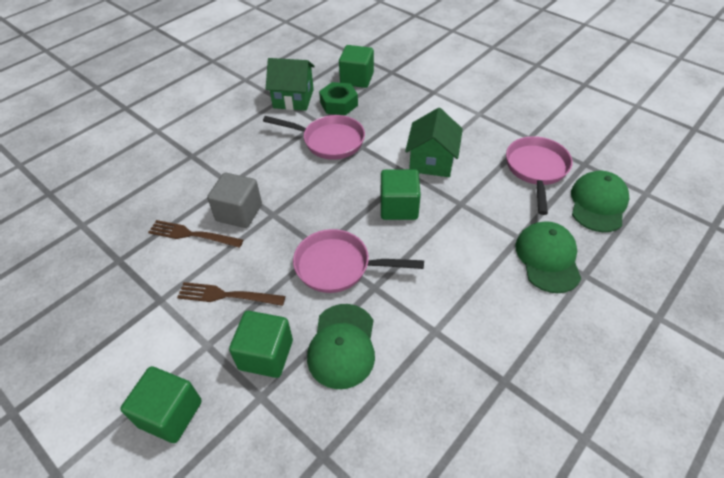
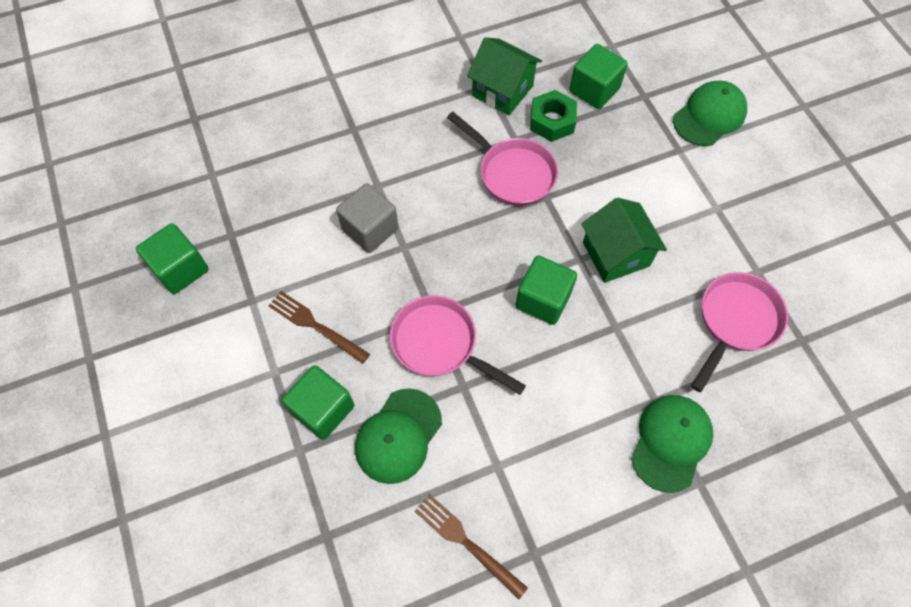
camera: 25 degrees right, 15 degrees up
green cube [120,366,202,443] -> green cube moved to [136,223,209,294]
brown fork [148,220,243,248] -> brown fork moved to [415,494,528,599]
green house [405,108,463,177] -> green house turned 60 degrees counterclockwise [581,198,667,283]
green cap [571,171,629,232] -> green cap moved to [673,80,747,146]

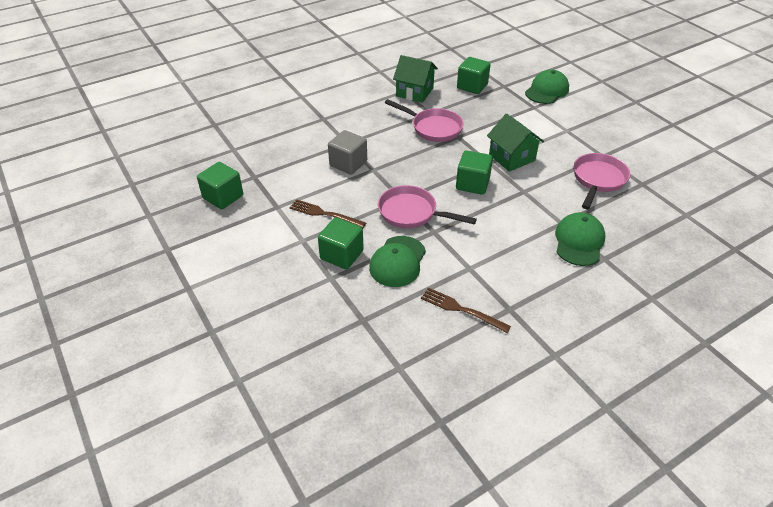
camera: 10 degrees left, 20 degrees down
green nut [530,90,577,142] -> none

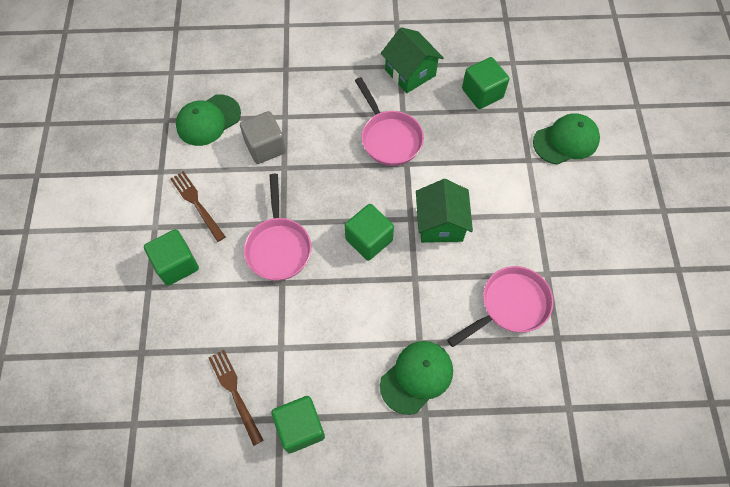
camera: 30 degrees right, 20 degrees up
green cube [197,162,243,209] -> green cube moved to [271,396,325,453]
green cap [369,236,426,287] -> green cap moved to [176,94,241,146]
pink pan [378,185,477,228] -> pink pan turned 150 degrees counterclockwise [244,174,312,281]

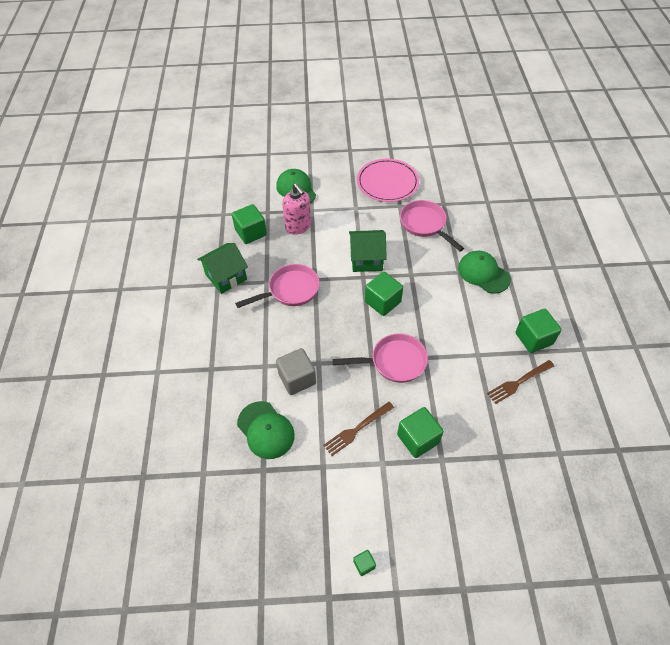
camera: 90 degrees left, 10 degrees down
none -> pink soap dispenser [282,183,311,235]
none -> green cube [353,550,376,576]
none -> pink plate [357,159,419,202]

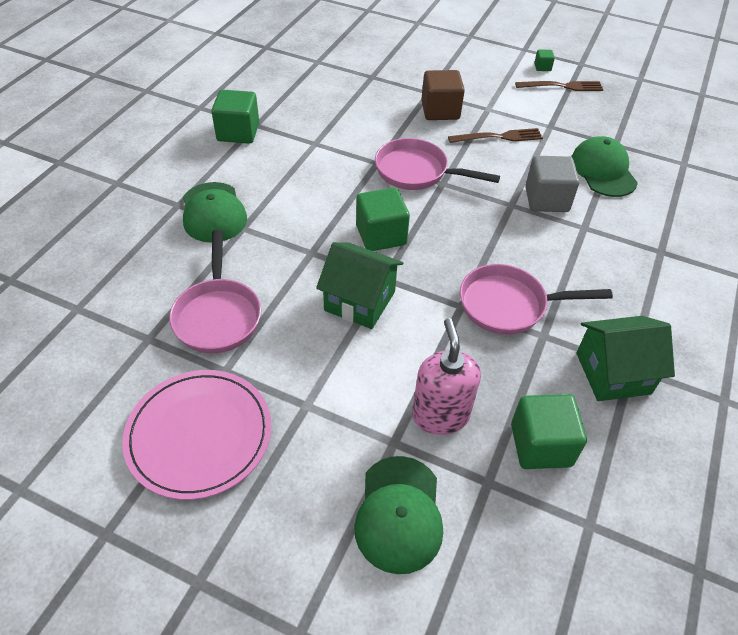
camera: 155 degrees left, 5 degrees down
green cube [397,407,444,458] -> brown cube [421,70,465,120]
brown fork [487,360,554,404] -> brown fork moved to [515,81,603,91]

